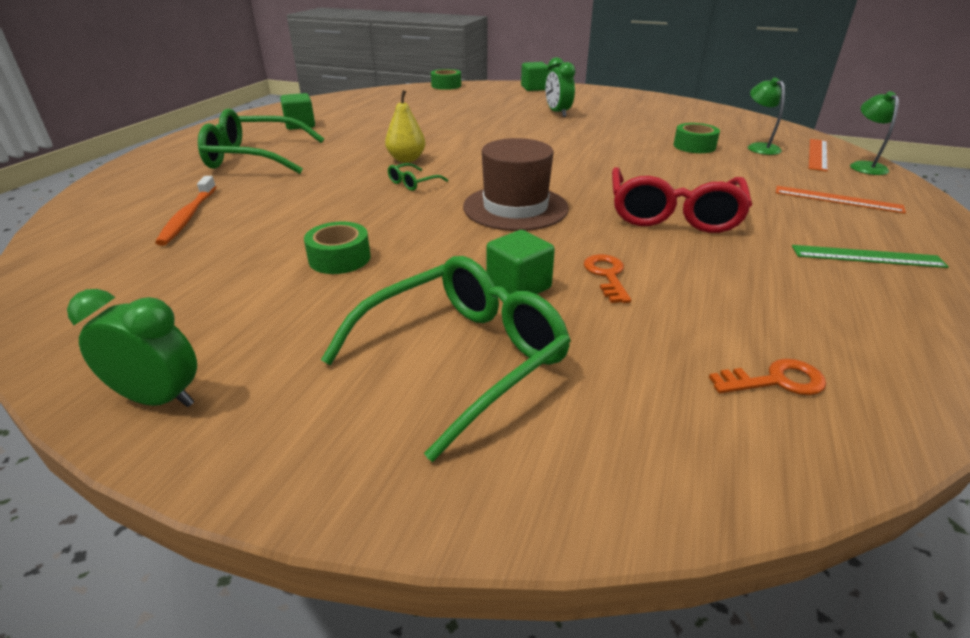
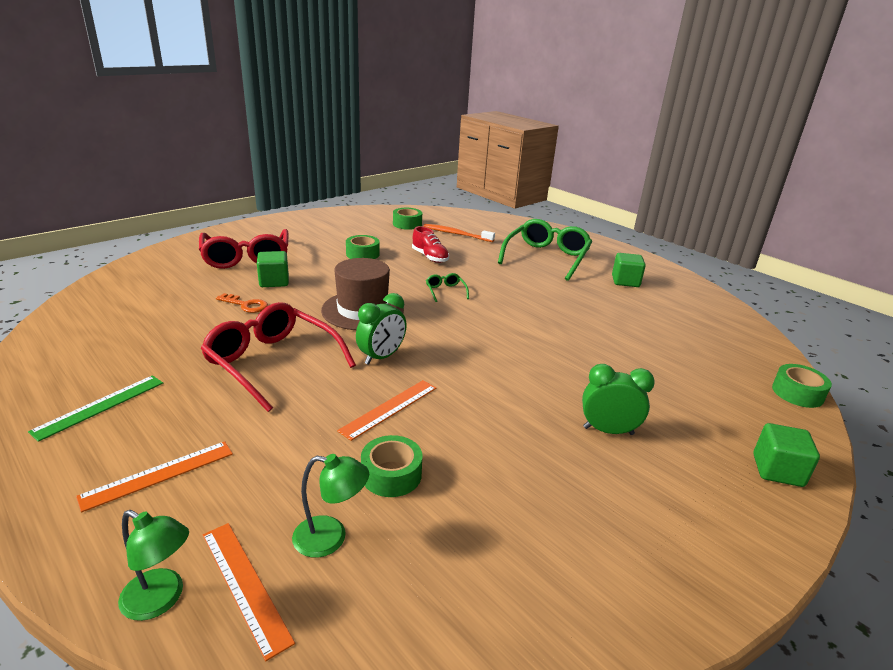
camera: 115 degrees right, 5 degrees down
green clock [67,289,197,407] -> green clock moved to [356,293,407,365]
green glasses [321,256,571,462] -> red glasses [199,229,288,269]
yellow pear [385,90,425,163] -> none
orange key [709,359,826,395] -> none
none -> orange ruler [337,380,437,441]
none -> green tape [393,208,422,230]
none -> red shoe [412,226,449,263]

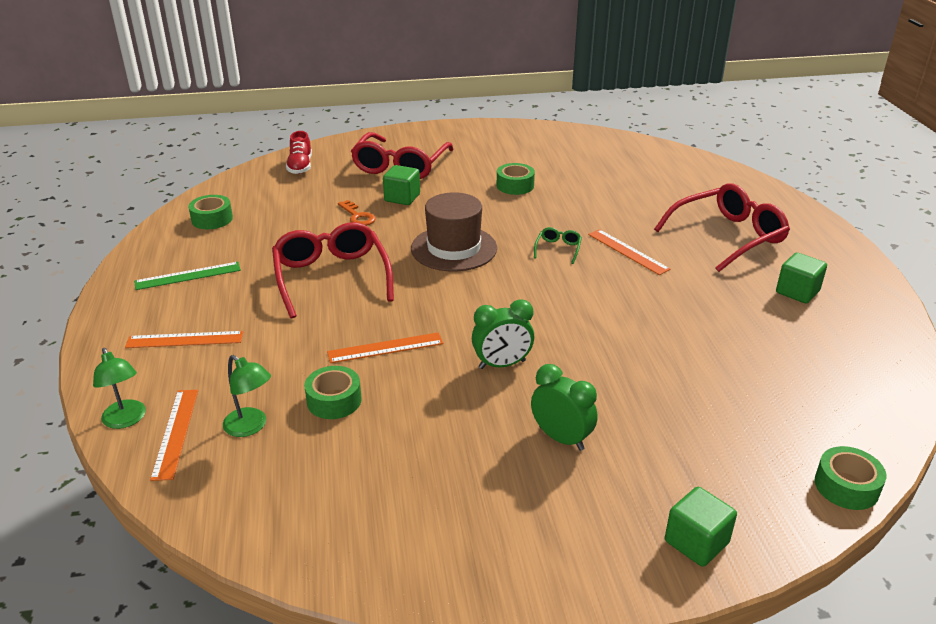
camera: 35 degrees right, 5 degrees up
green clock [356,293,407,365] -> green clock moved to [472,299,534,369]
green tape [393,208,422,230] -> green tape moved to [188,195,233,229]
red shoe [412,226,449,263] -> red shoe moved to [286,131,312,174]
orange toothbrush [423,224,495,242] -> none
green glasses [498,219,592,281] -> red glasses [654,183,790,272]
none -> orange ruler [588,229,671,275]

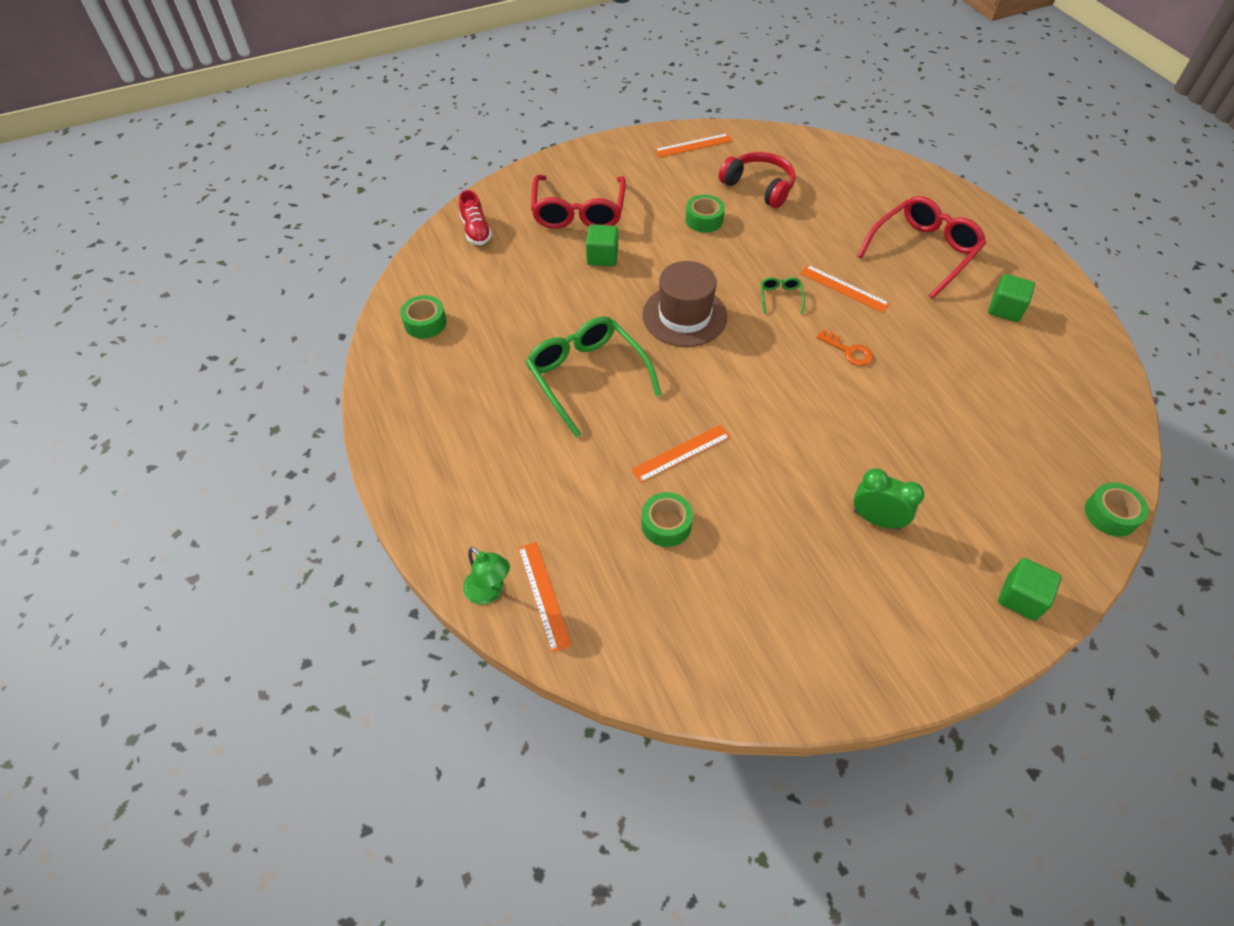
camera: 15 degrees left, 20 degrees up
orange ruler [125,331,243,348] -> orange ruler moved to [654,133,733,157]
green ruler [134,262,241,290] -> none
green lamp [223,355,271,437] -> none
red glasses [272,222,394,319] -> green glasses [526,316,662,438]
orange key [338,200,376,226] -> orange key moved to [816,329,873,366]
green clock [472,299,534,369] -> none
none -> red headphones [719,152,795,208]

